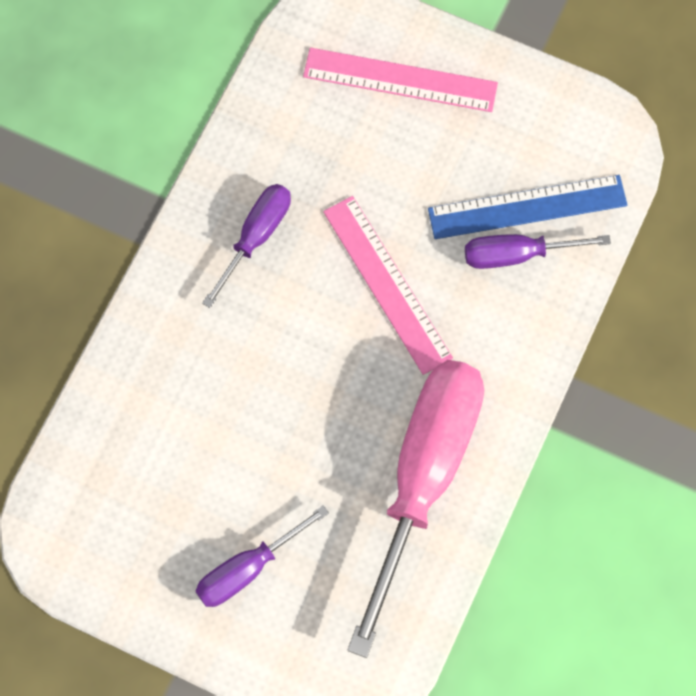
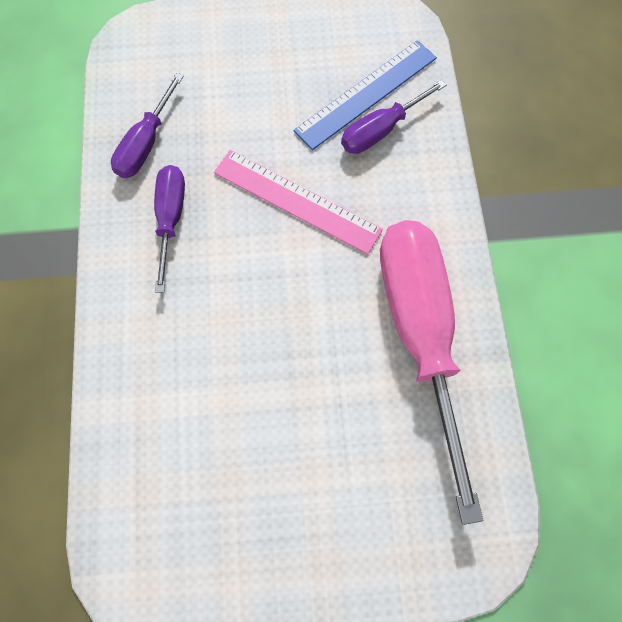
camera: 30 degrees left, 0 degrees up
purple screwdriver [195,505,329,607] -> purple screwdriver moved to [111,73,184,178]
pink ruler [303,48,498,112] -> none

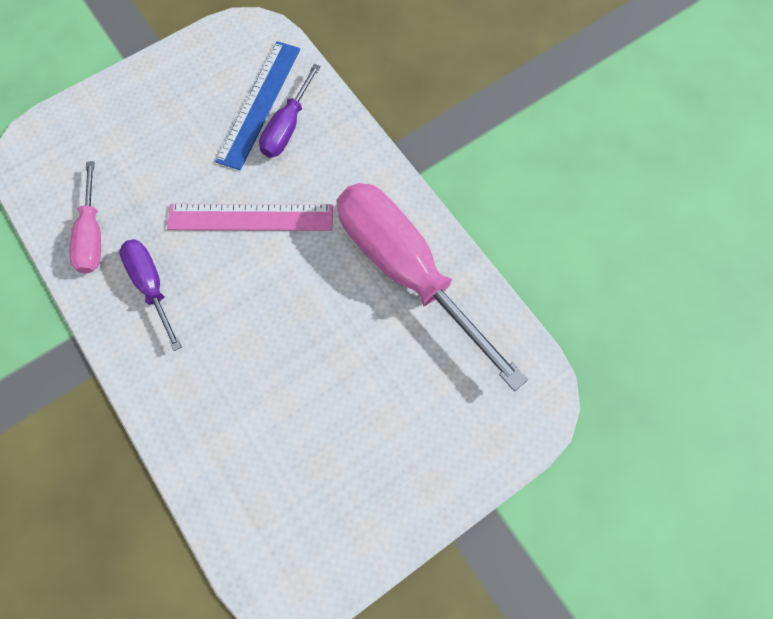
camera: 30 degrees left, 0 degrees up
purple screwdriver [111,73,184,178] -> pink screwdriver [69,161,101,273]

